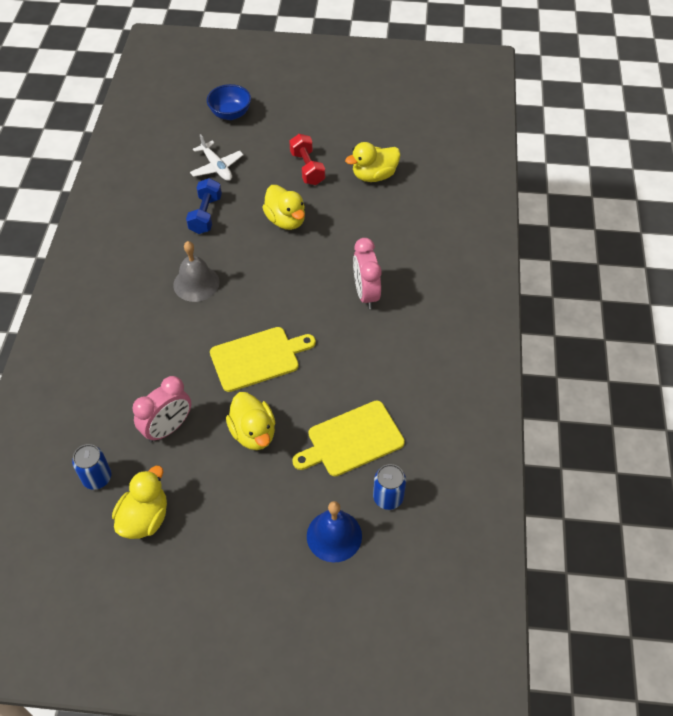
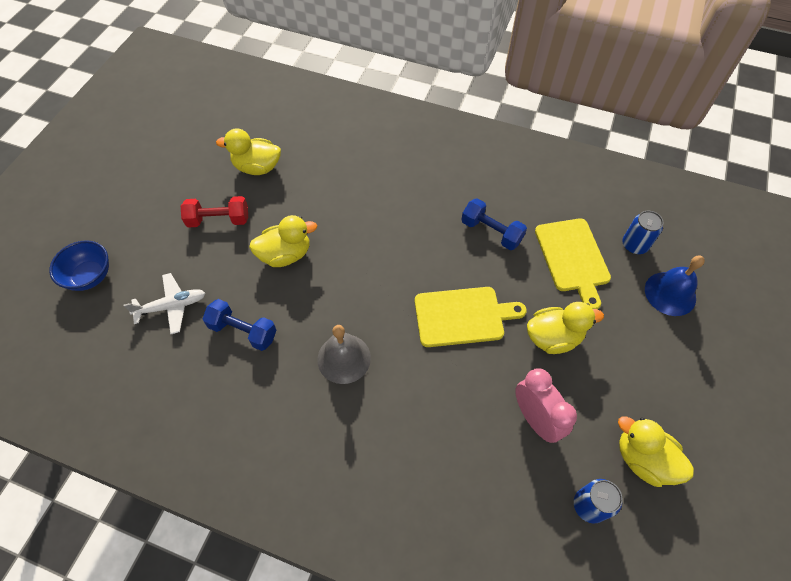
camera: 75 degrees left, 5 degrees up
yellow cutting board [210,327,316,392] -> yellow cutting board turned 90 degrees clockwise [415,287,527,347]
yellow duck [345,142,400,182] -> yellow duck turned 105 degrees clockwise [216,129,281,175]
pink clock [353,238,382,309] -> none
none -> blue dumbbell [461,198,527,250]

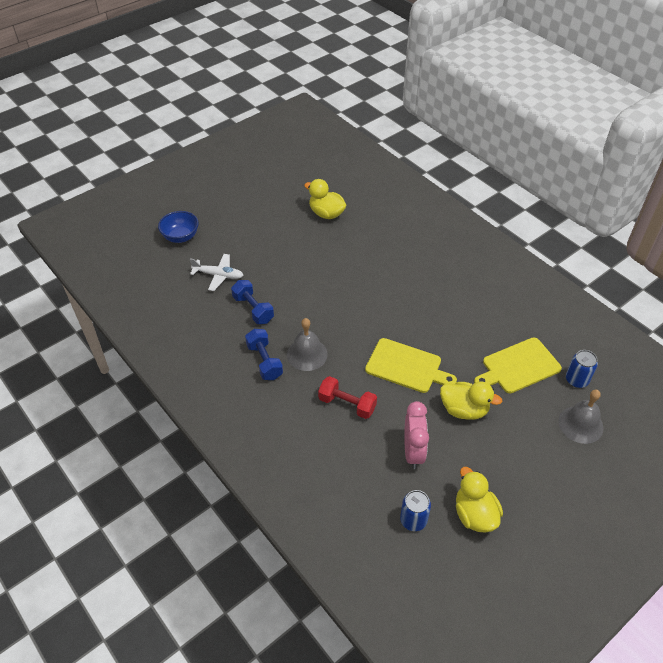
camera: 30 degrees right, 10 degrees down
red dumbbell [181,196,248,228] -> red dumbbell moved to [318,376,377,419]
yellow duck [249,215,317,267] -> none
blue dumbbell [461,198,527,250] -> blue dumbbell moved to [245,329,283,380]
yellow cutting board [535,218,611,309] -> yellow cutting board turned 45 degrees clockwise [474,337,562,393]
blue bell [645,255,705,316] -> grey bell [558,390,603,444]

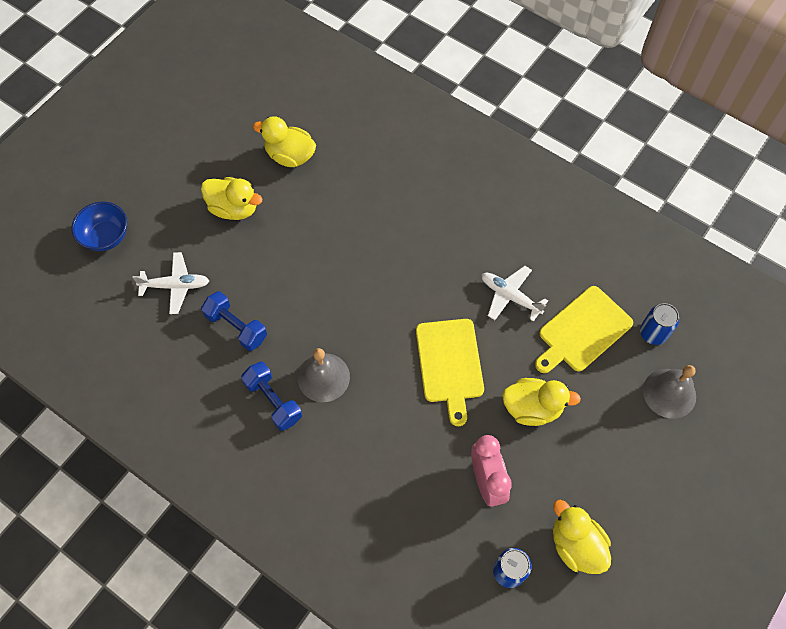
camera: 15 degrees left, 15 degrees up
red dumbbell [318,376,377,419] -> none
yellow cutting board [365,338,457,393] -> yellow cutting board turned 75 degrees clockwise [416,319,484,426]
none -> yellow duck [201,177,262,220]
none -> white plane [482,266,548,322]

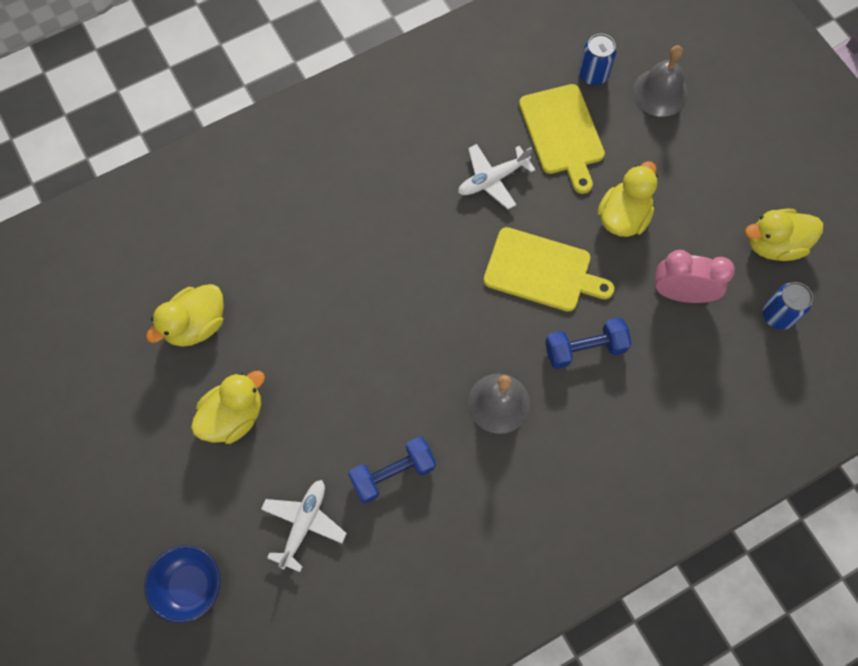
camera: 65 degrees left, 5 degrees up
blue dumbbell [241,362,302,431] -> blue dumbbell moved to [545,317,631,369]

